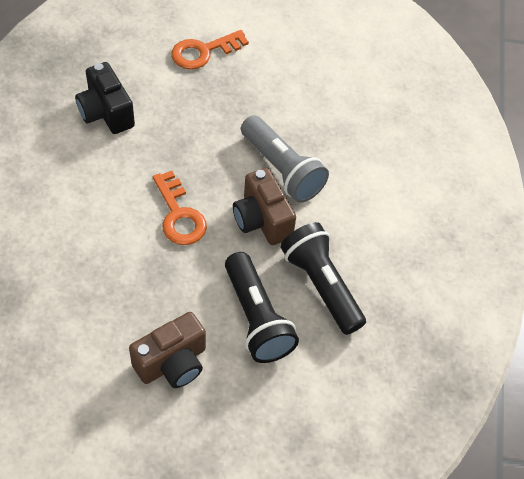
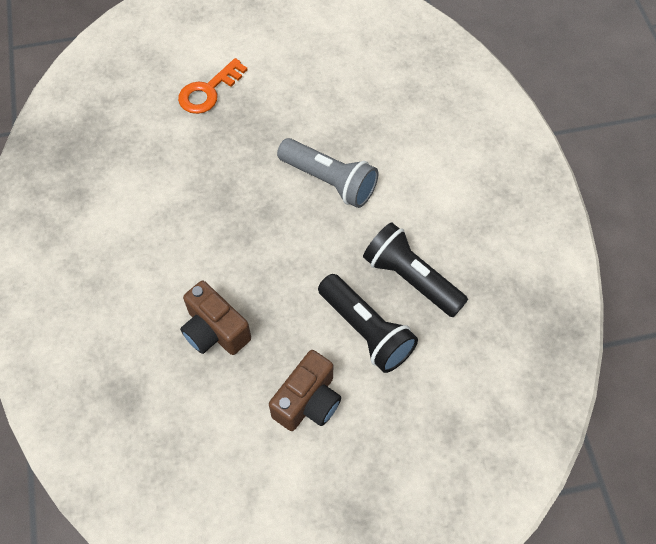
camera: 15 degrees left, 5 degrees up
black camera [75,62,135,134] -> none
orange key [153,171,207,245] -> none
brown camera [233,168,296,245] -> brown camera moved to [180,281,251,355]

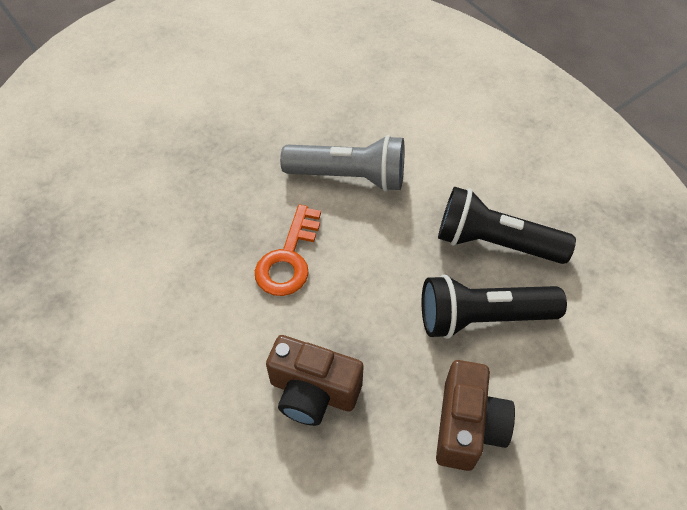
camera: 25 degrees left, 5 degrees down
orange key [178,58,248,114] -> orange key moved to [255,204,321,296]
black flashlight [318,274,418,373] -> black flashlight turned 150 degrees clockwise [422,275,567,339]

